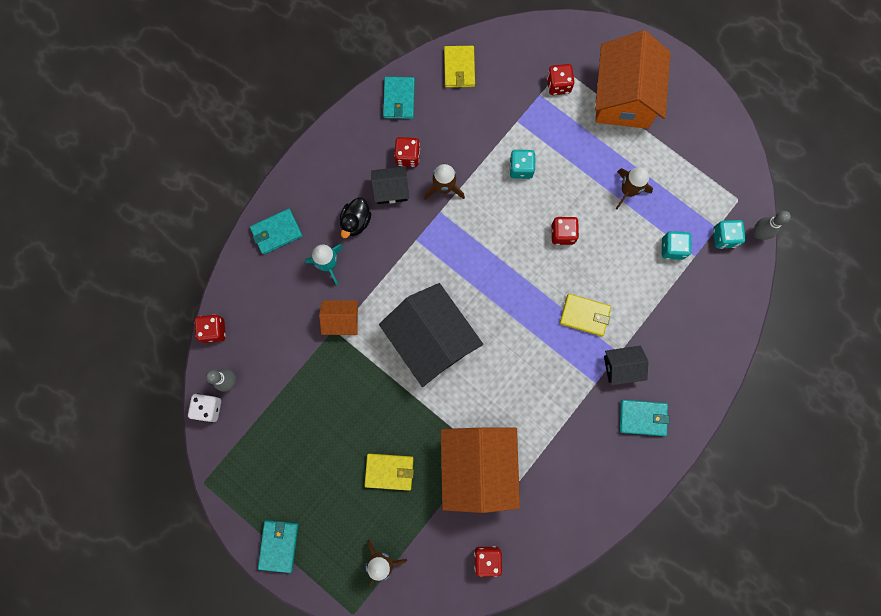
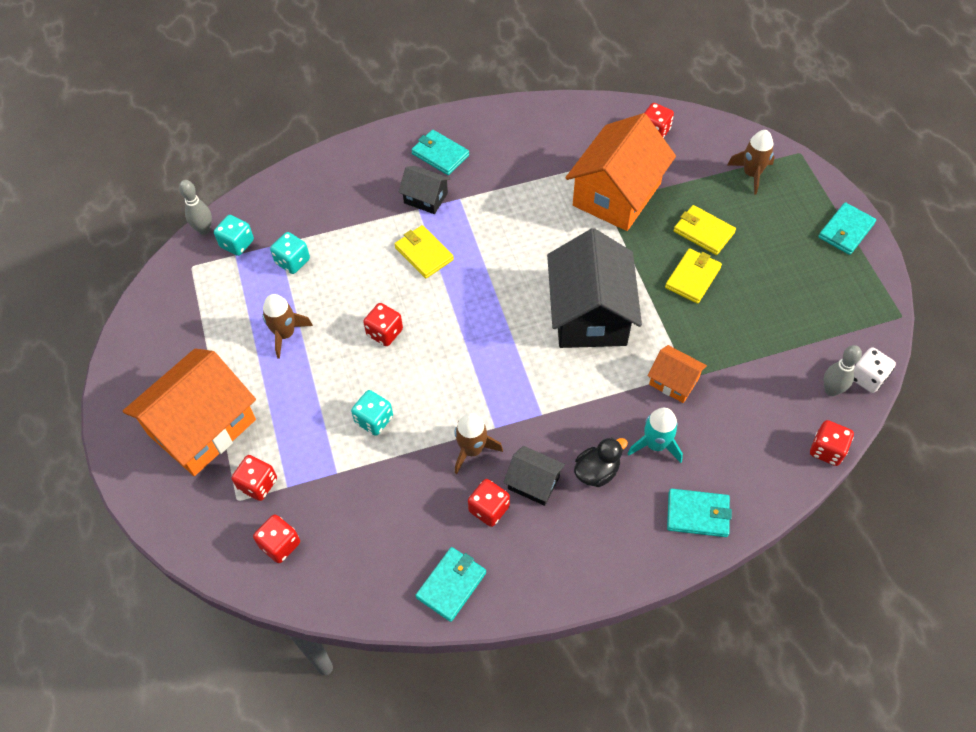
camera: 145 degrees left, 20 degrees down
yellow wallet [444,46,475,88] -> yellow wallet moved to [665,248,722,304]
none -> red dice [253,514,300,563]

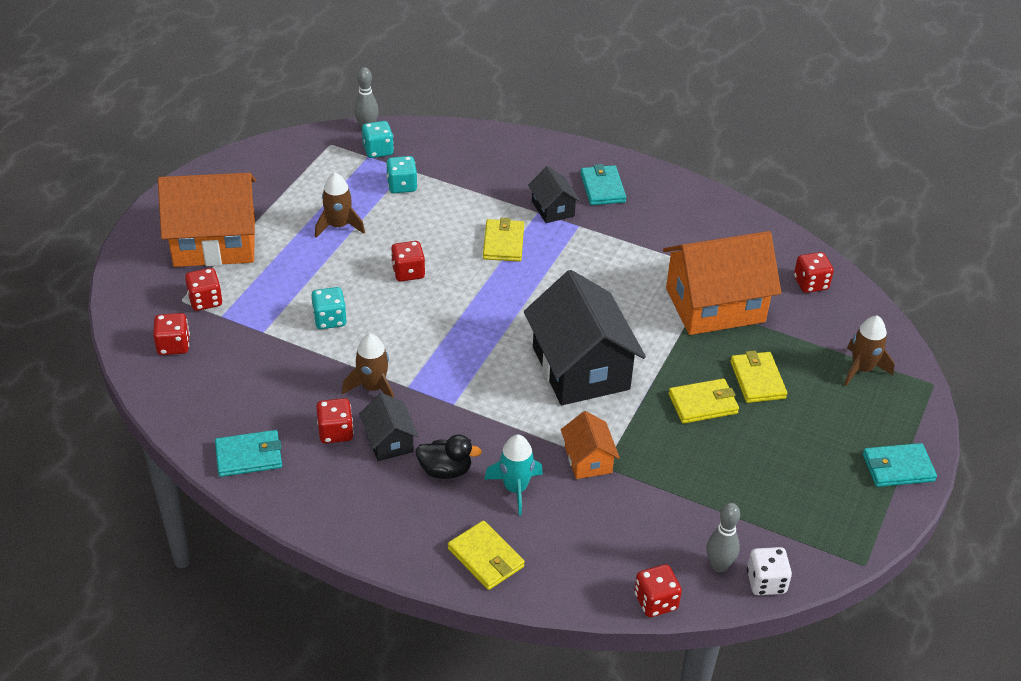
camera: 40 degrees right, 15 degrees down
black house [547,228,642,348] -> black house turned 60 degrees counterclockwise [524,270,646,405]
turquoise wallet [667,489,732,537] -> yellow wallet [448,520,525,590]

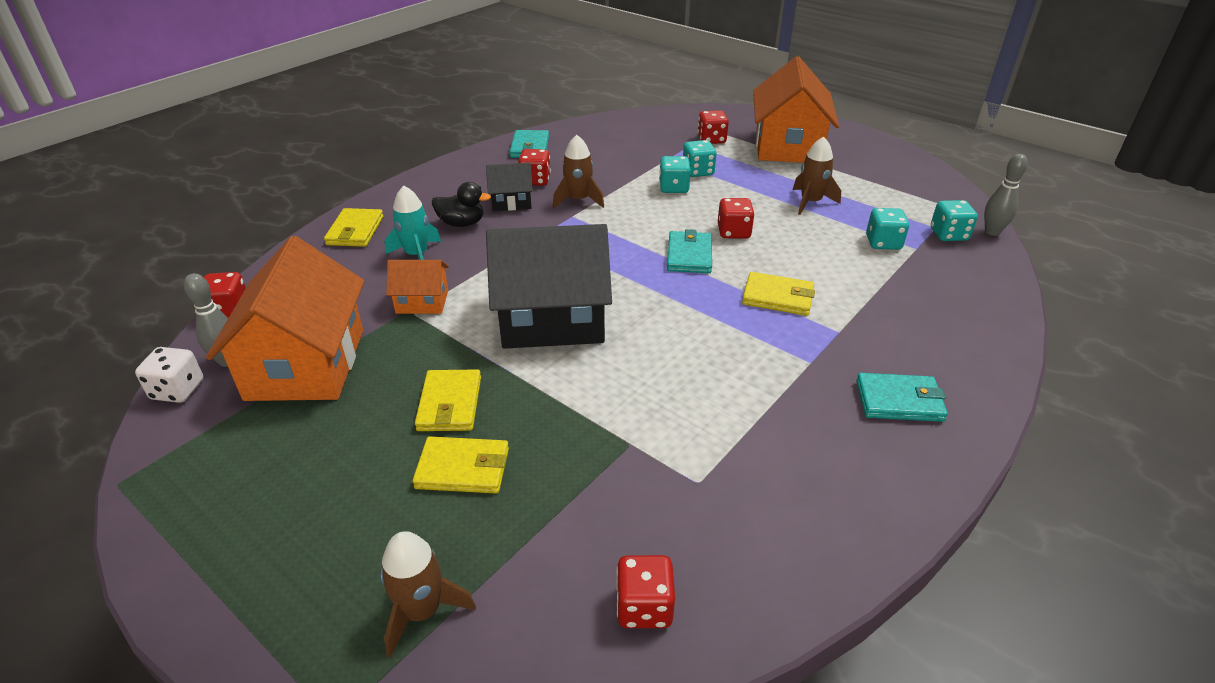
camera: 105 degrees right, 5 degrees down
red dice [153,313,190,355] -> none
black duck [415,434,482,479] -> black duck turned 105 degrees counterclockwise [432,182,491,227]
yellow wallet [448,520,525,590] -> yellow wallet turned 60 degrees counterclockwise [324,208,383,247]
black house [528,166,581,223] -> none
orange house [663,231,781,335] -> orange house moved to [206,236,365,401]
turquoise wallet [863,443,937,487] -> turquoise wallet moved to [667,229,712,273]
none -> turquoise dice [683,140,717,177]

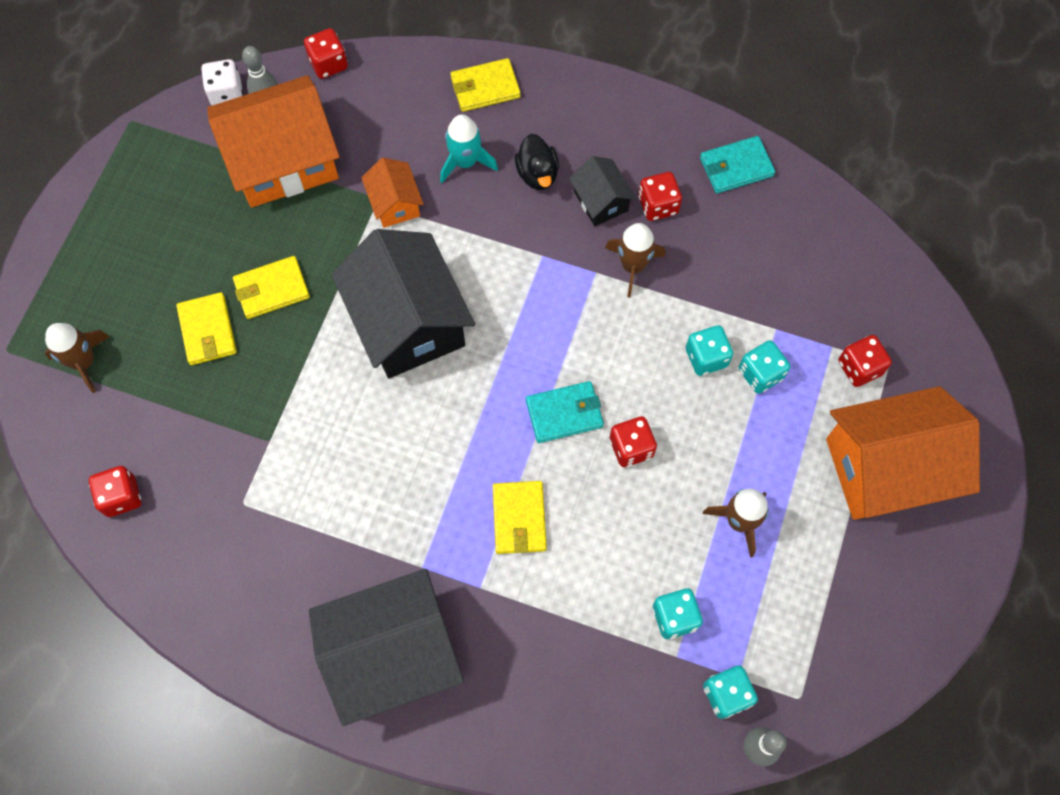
camera: 70 degrees right, 30 degrees up
turquoise wallet [856,373,948,422] -> black house [309,569,464,726]

